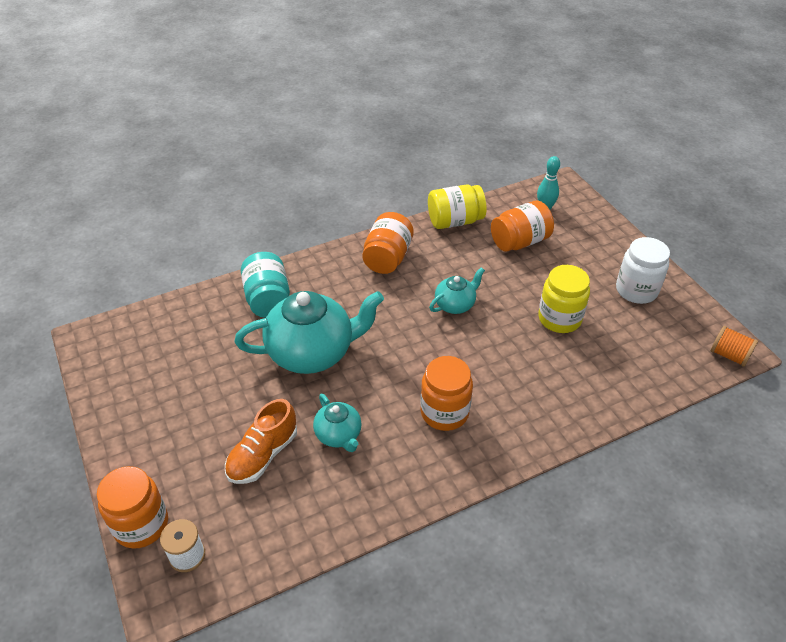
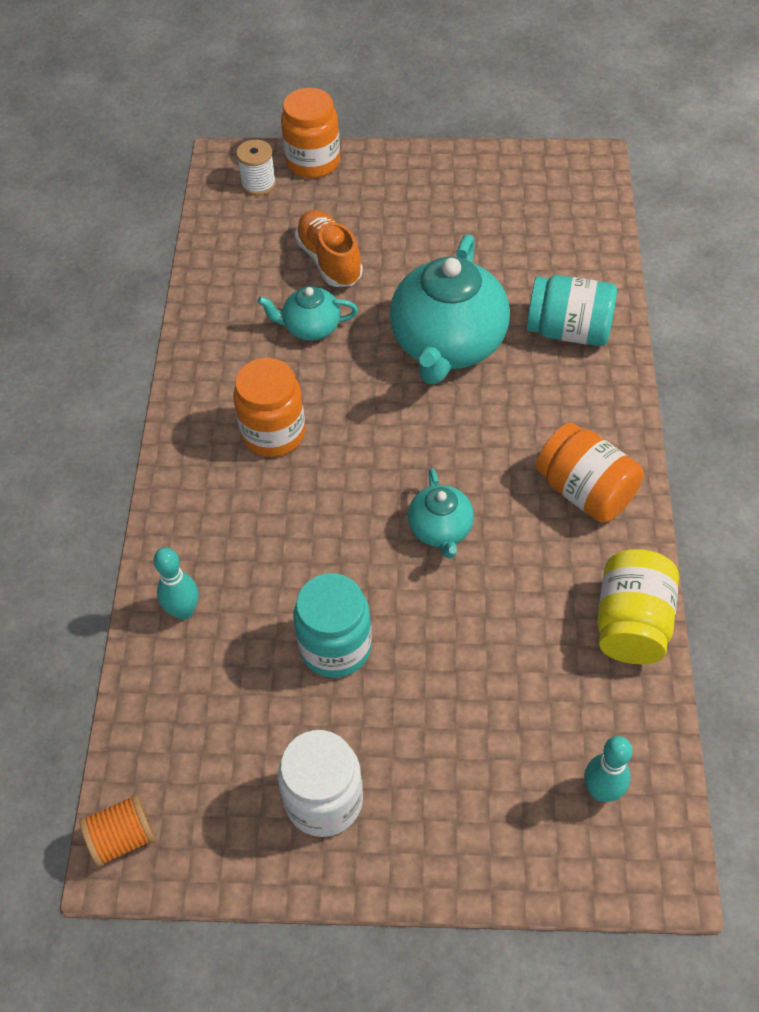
camera: 120 degrees right, 10 degrees up
orange jar [491,200,554,252] -> none
yellow jar [538,265,590,333] -> turquoise jar [293,573,372,678]
none -> turquoise bowling pin [153,547,199,620]

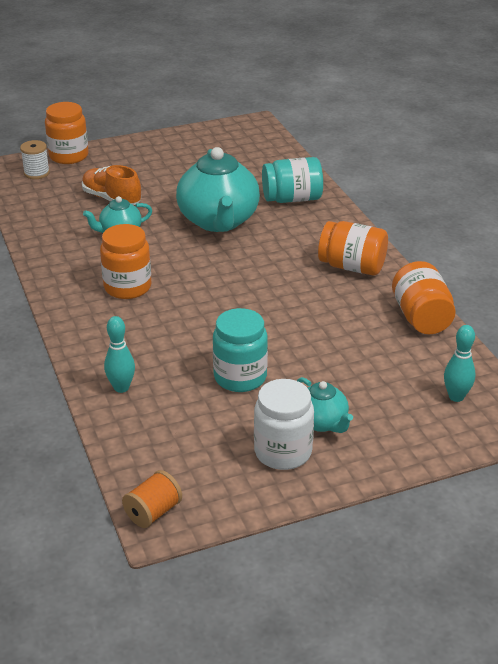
camera: 25 degrees left, 20 degrees down
turquoise teapot [408,468,474,558] -> turquoise teapot moved to [297,377,353,433]
yellow jar [597,549,679,664] -> orange jar [392,261,456,334]

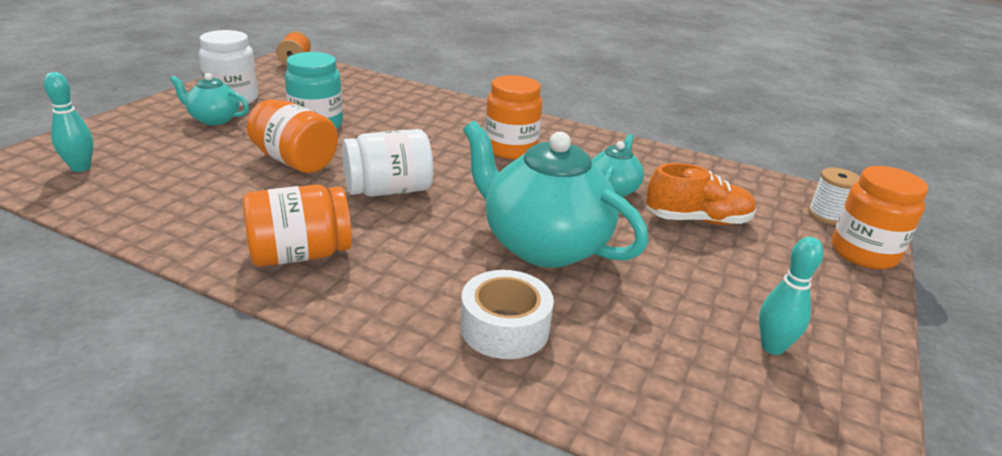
camera: 135 degrees right, 5 degrees down
turquoise bowling pin [104,316,135,393] -> turquoise bowling pin moved to [759,237,824,355]
turquoise jar [262,157,323,203] -> white tape [460,270,554,359]
orange jar [392,261,456,334] -> orange jar moved to [247,99,338,173]
none -> white jar [342,129,433,197]

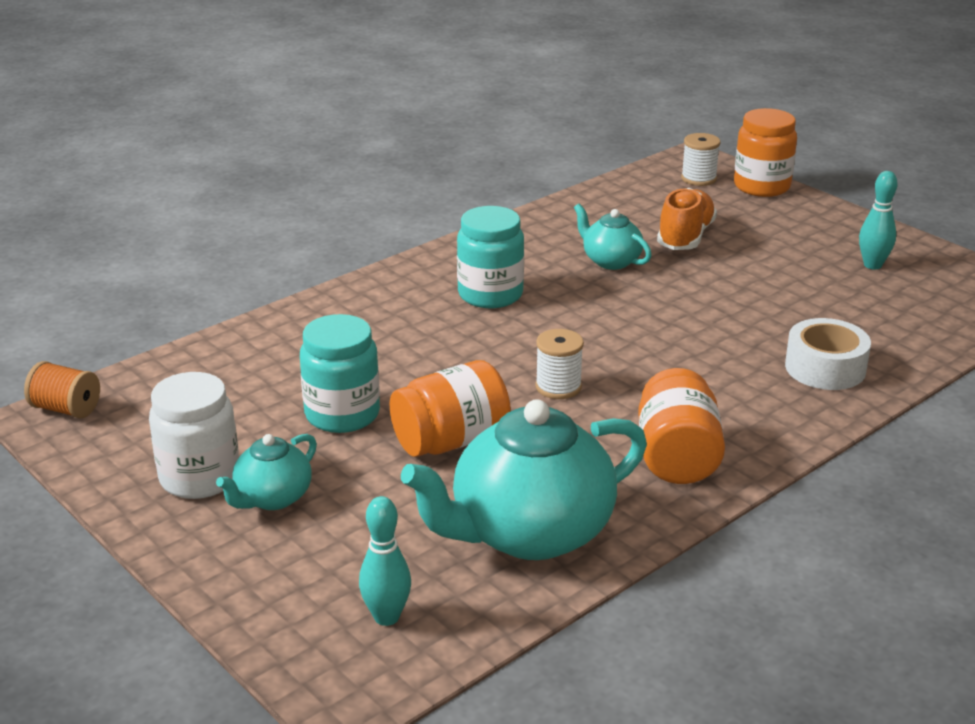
camera: 65 degrees left, 0 degrees up
white jar [342,129,433,197] -> white spool [535,329,584,399]
turquoise teapot [463,121,649,268] -> turquoise teapot moved to [401,399,647,560]
orange jar [485,75,542,159] -> turquoise jar [457,206,524,308]

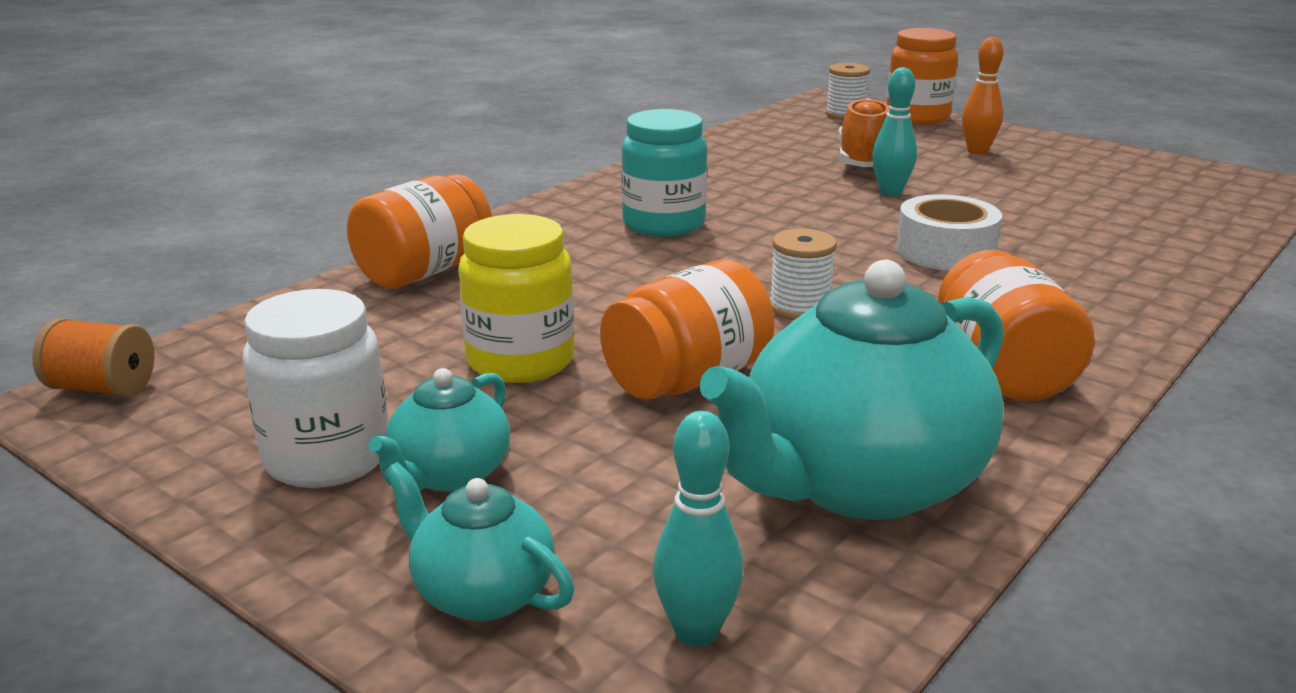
camera: 10 degrees left, 5 degrees down
turquoise jar [300,314,380,433] -> yellow jar [458,214,574,383]
turquoise teapot [574,204,652,270] -> turquoise teapot moved to [384,462,574,621]
white tape [785,318,871,390] -> white tape moved to [896,194,1002,271]
turquoise bowling pin [859,171,898,269] -> turquoise bowling pin moved to [872,67,917,196]
none -> orange jar [347,174,492,289]
none -> orange bowling pin [962,37,1004,155]

